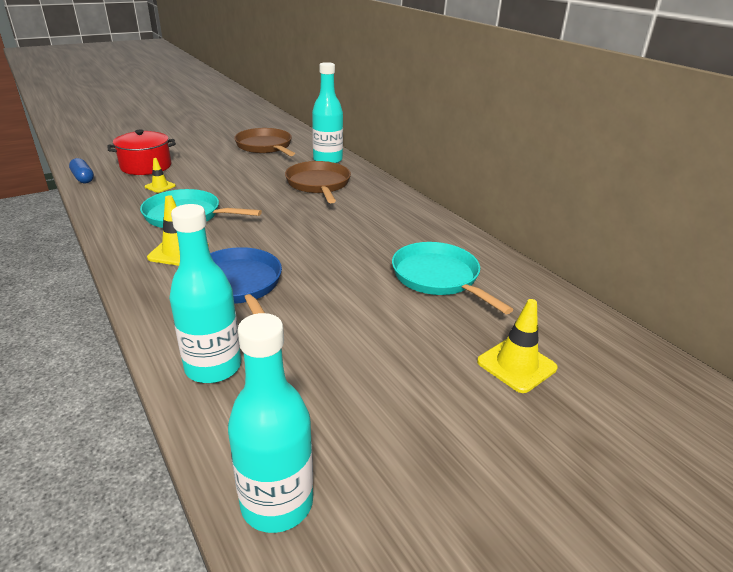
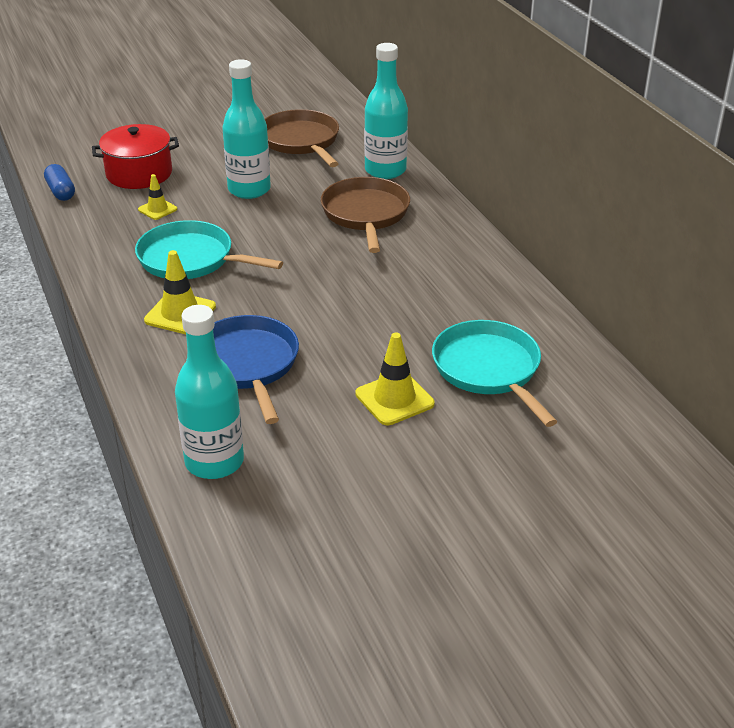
camera: 10 degrees right, 5 degrees up
turquoise bottle [228,313,313,533] -> turquoise bottle moved to [222,59,271,199]
yellow traffic cone [477,299,557,393] -> yellow traffic cone moved to [355,333,435,425]

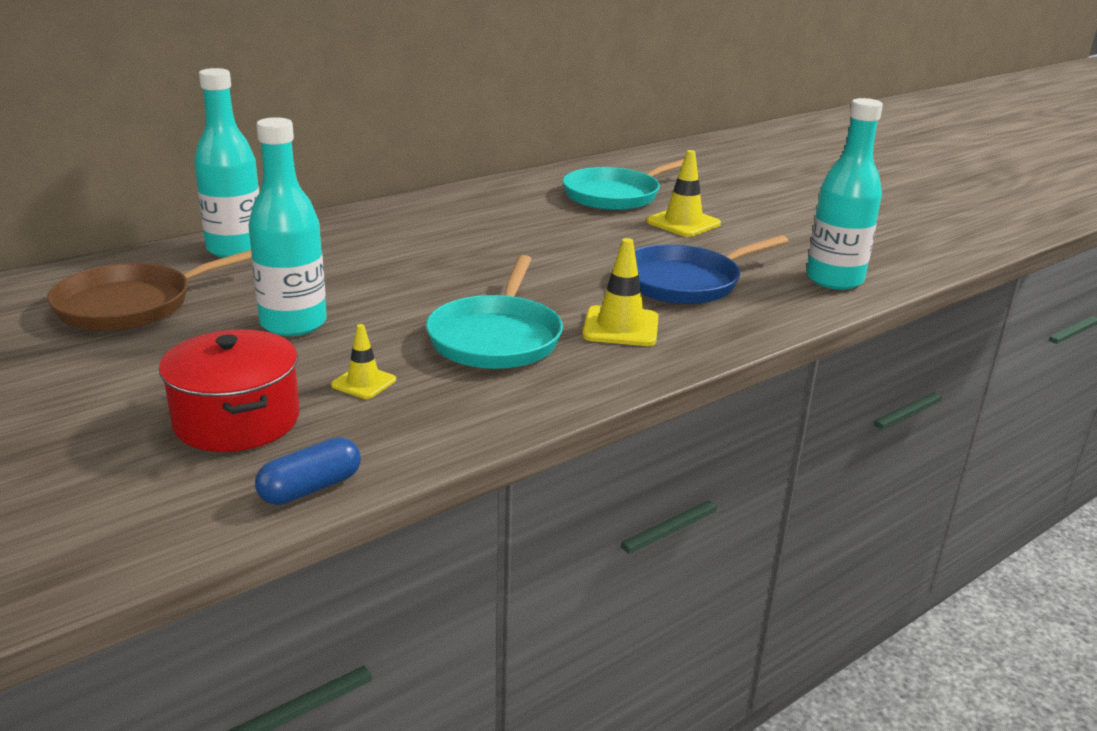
camera: 105 degrees left, 10 degrees down
brown pan [321,177,410,253] -> none

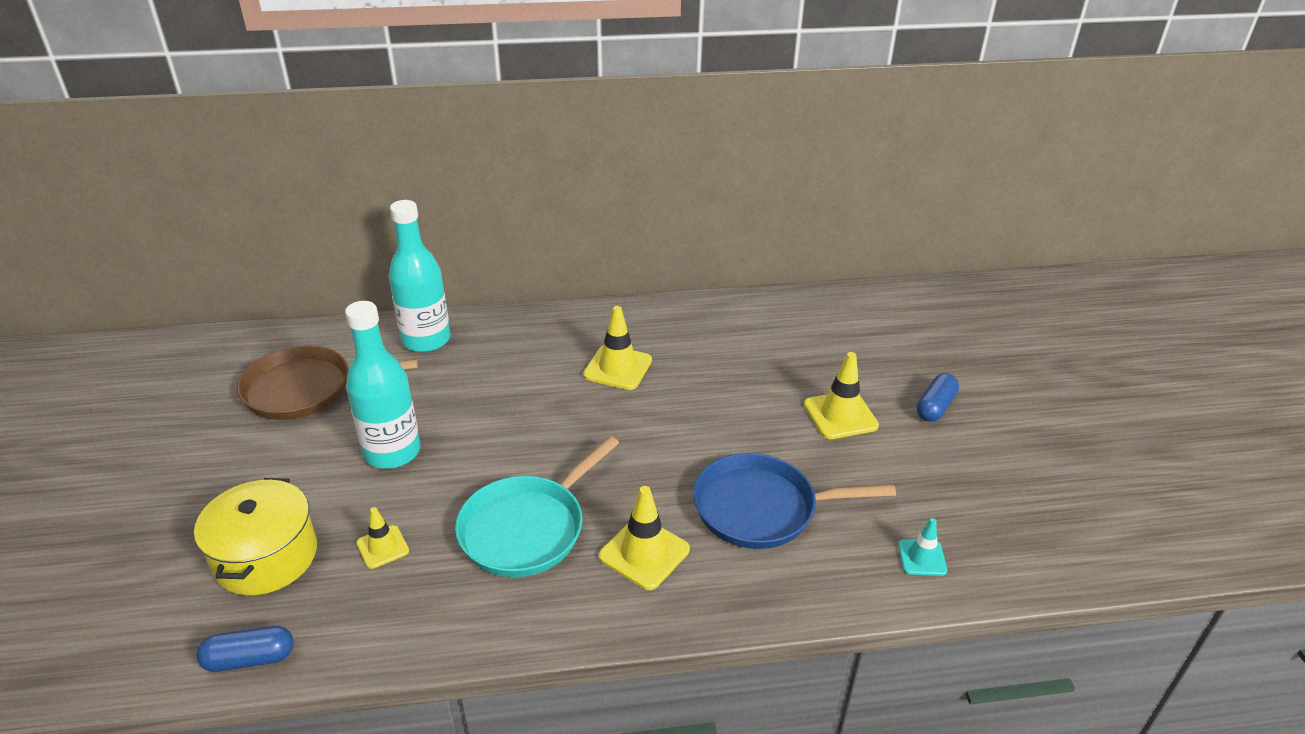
camera: 30 degrees right, 10 degrees up
red pot [159,329,300,452] -> yellow pot [194,478,317,595]
turquoise pan [563,159,684,210] -> none
turquoise bottle [806,98,883,290] -> turquoise traffic cone [898,518,948,576]
none -> yellow traffic cone [583,306,652,390]
none -> blue capsule [917,373,959,422]

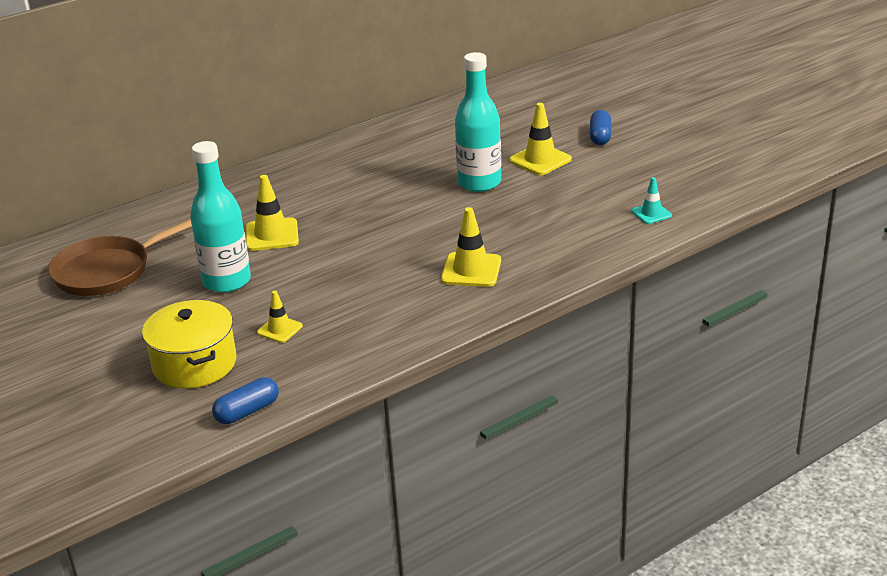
camera: 25 degrees left, 5 degrees down
turquoise bottle [389,200,450,352] -> turquoise bottle moved to [455,52,501,192]
turquoise pan [455,436,619,577] -> none
yellow traffic cone [583,306,652,390] -> yellow traffic cone moved to [245,175,299,251]
blue pan [693,453,896,549] -> none

